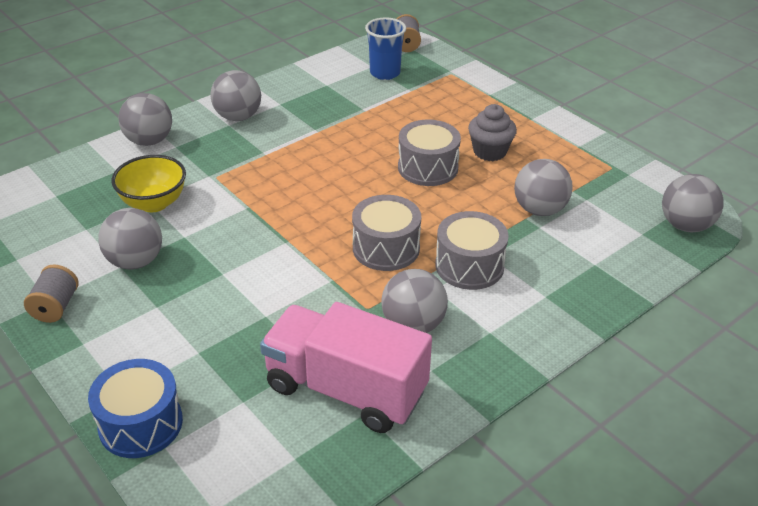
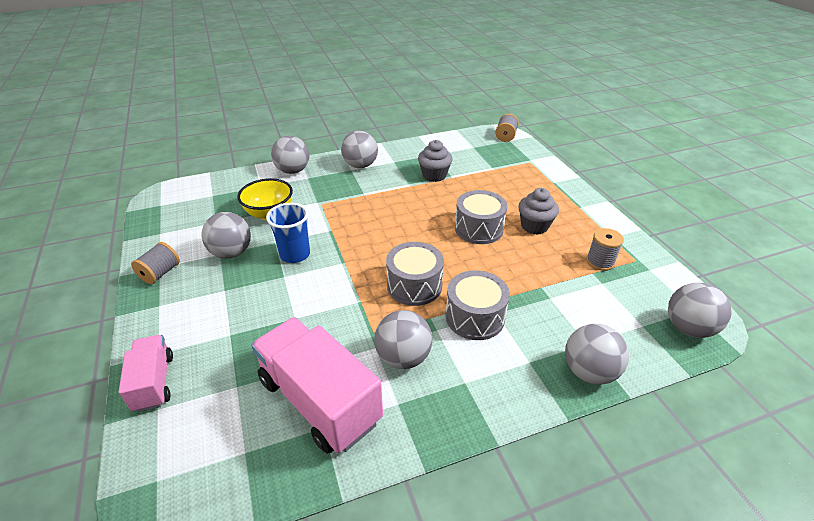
camera: 20 degrees right, 0 degrees up
blue drum [88,359,183,458] -> pink truck [119,335,173,412]
blue cup [365,18,406,80] -> blue cup moved to [266,203,310,263]
grey ball [514,159,573,216] -> grey ball moved to [565,324,629,385]
none -> grey cupcake [418,140,453,182]
none -> grey spool [586,228,624,271]

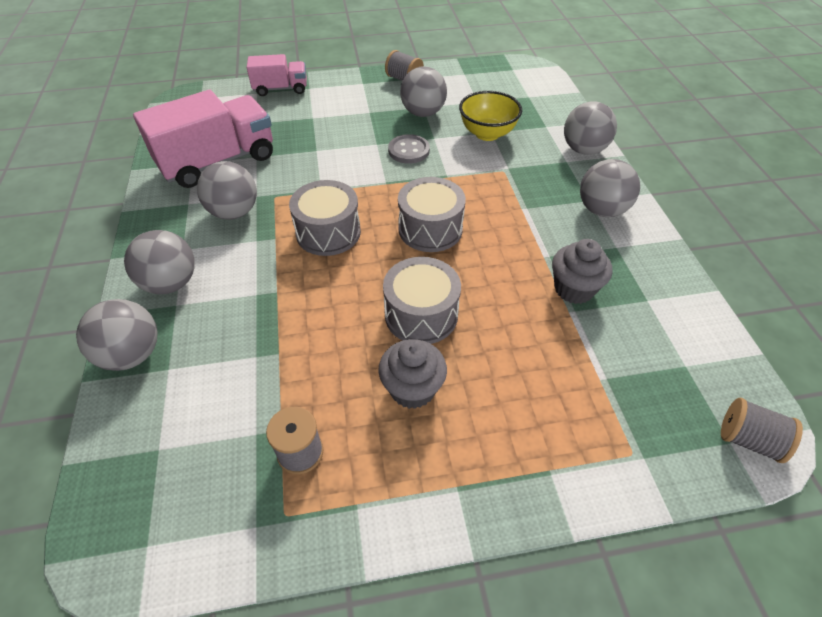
camera: 100 degrees right, 10 degrees up
blue cup [266,203,310,263] -> grey button [388,134,430,164]
grey drum [445,270,510,340] -> grey drum moved to [398,177,466,252]
grey ball [668,283,732,338] -> grey ball moved to [124,230,195,294]

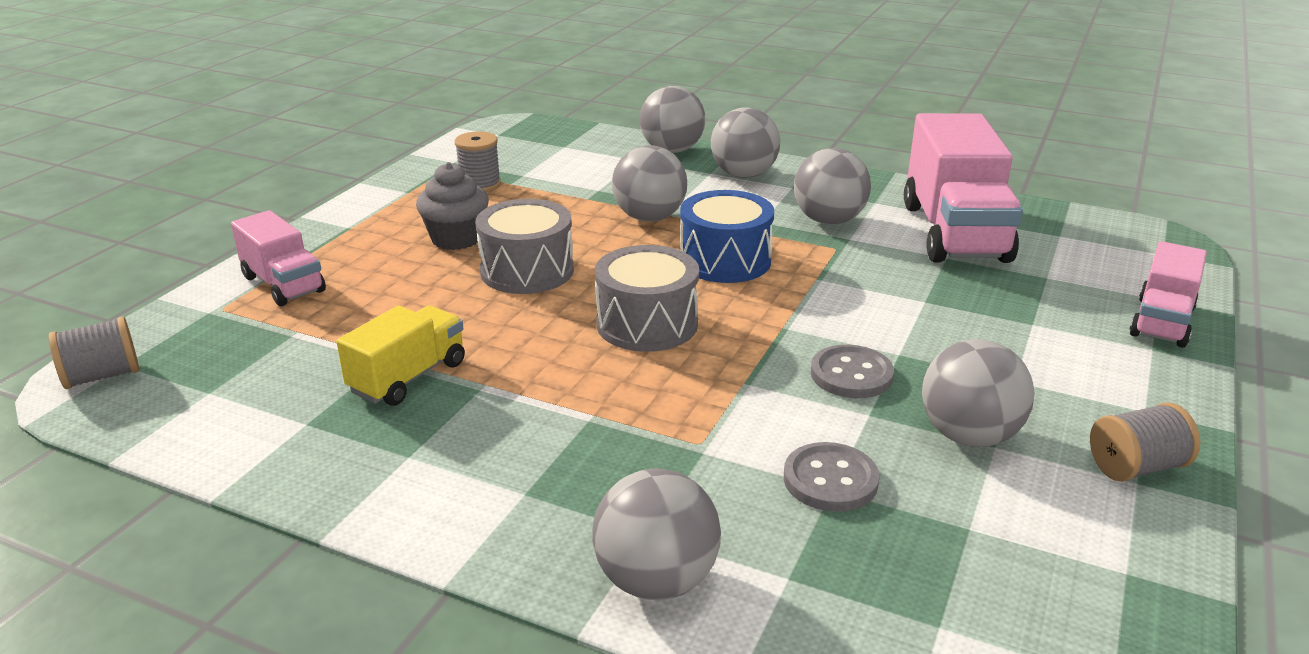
camera: 125 degrees right, 20 degrees down
grey drum [289,180,361,256] -> blue drum [680,190,774,283]
yellow bowl [459,91,522,141] -> grey button [784,442,880,512]
grey cupcake [552,239,612,304] -> yellow truck [336,305,465,406]
grey ball [580,159,640,217] -> grey ball moved to [612,145,687,222]
none -> pink truck [231,210,326,306]

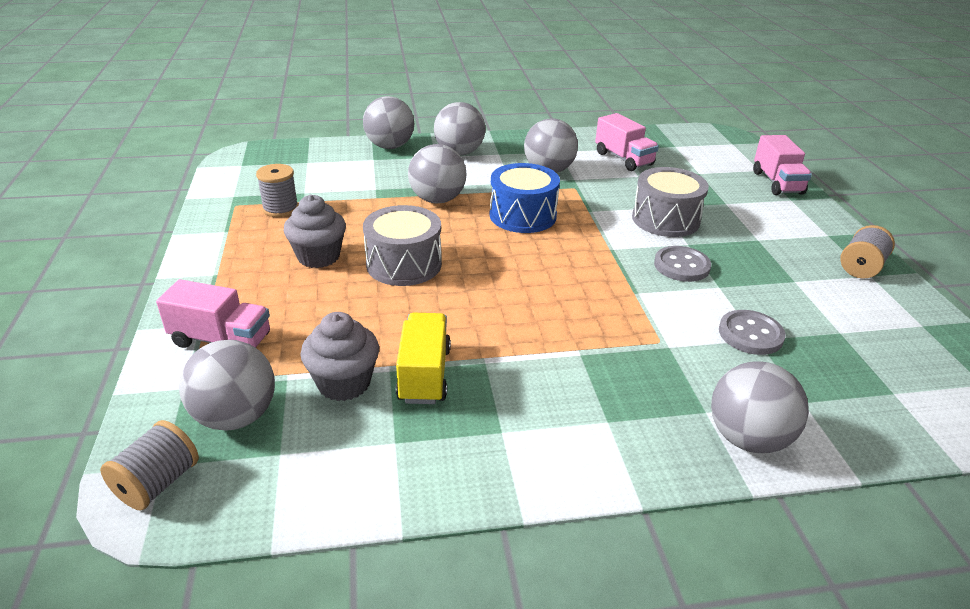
camera: 35 degrees left, 5 degrees up
grey drum [595,245,699,352] -> grey drum moved to [632,167,709,237]
pink truck [904,113,1023,263] -> pink truck [595,113,659,171], size x0.56
grey ball [922,339,1034,447] -> grey ball moved to [179,340,275,431]
none -> grey cupcake [300,312,379,401]

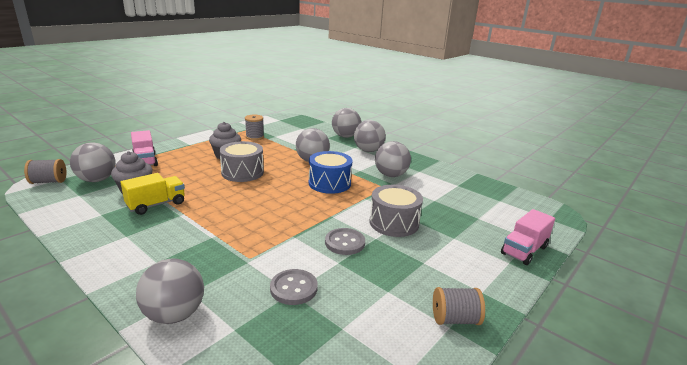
camera: 50 degrees right, 10 degrees down
pink truck [595,113,659,171] -> none

